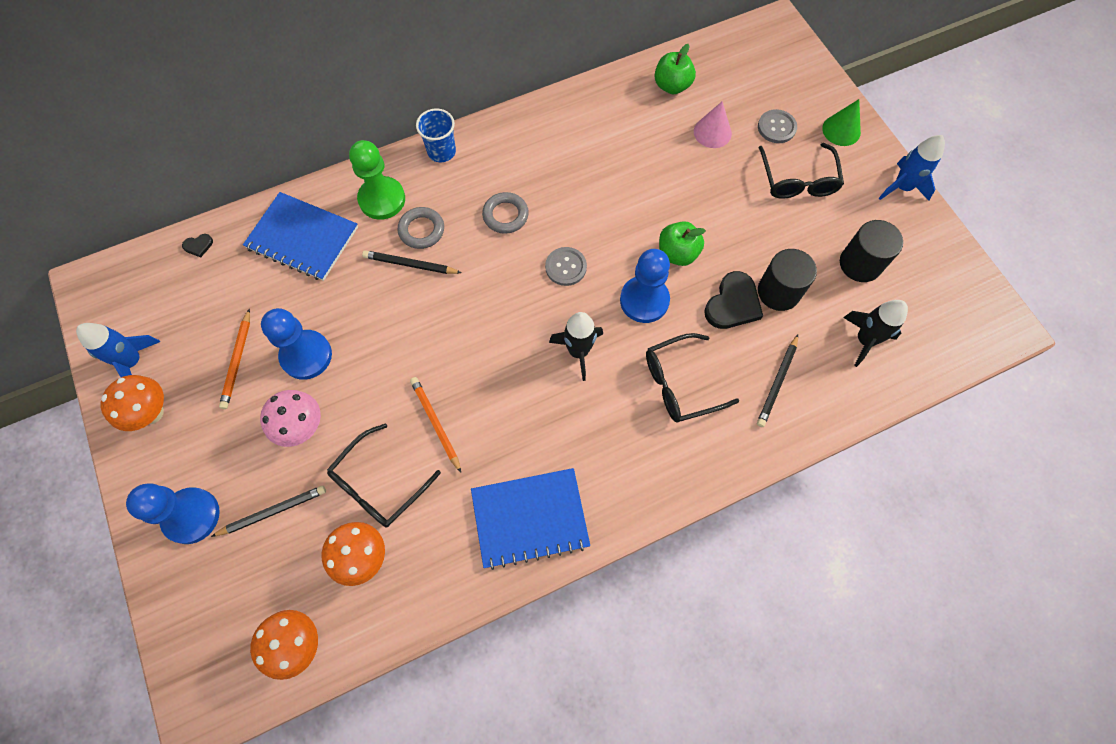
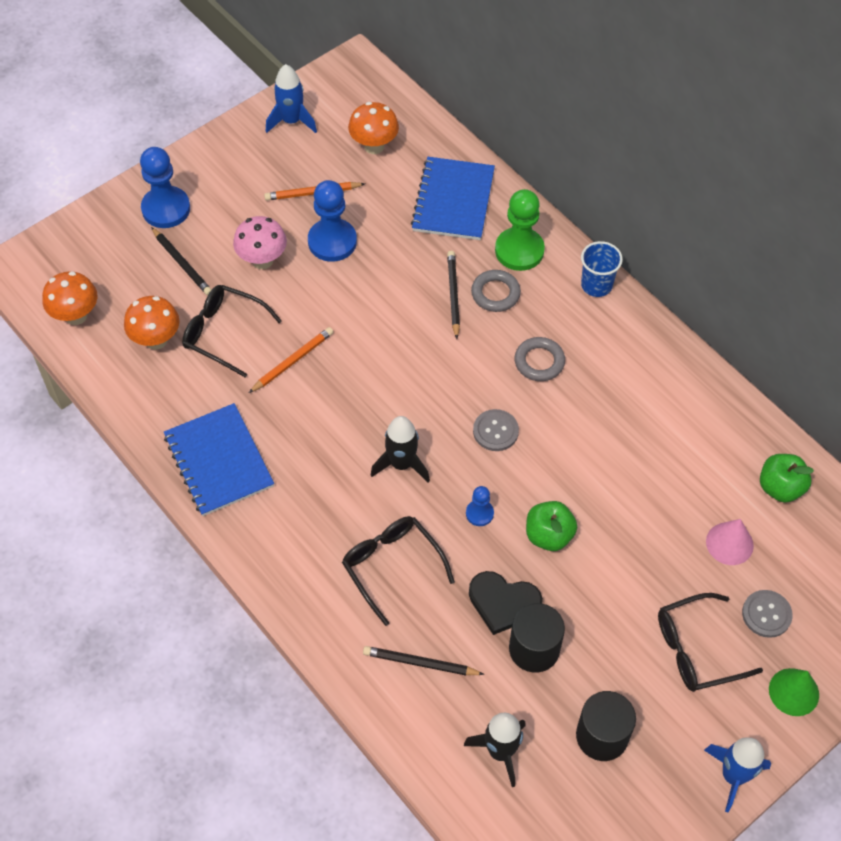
camera: 75 degrees right, 10 degrees down
orange mushroom [101,375,164,431] -> orange mushroom moved to [348,102,399,154]
black heart [182,234,213,257] -> none
blue pawn [620,249,670,323] -> blue pawn [466,486,494,526], size x0.51

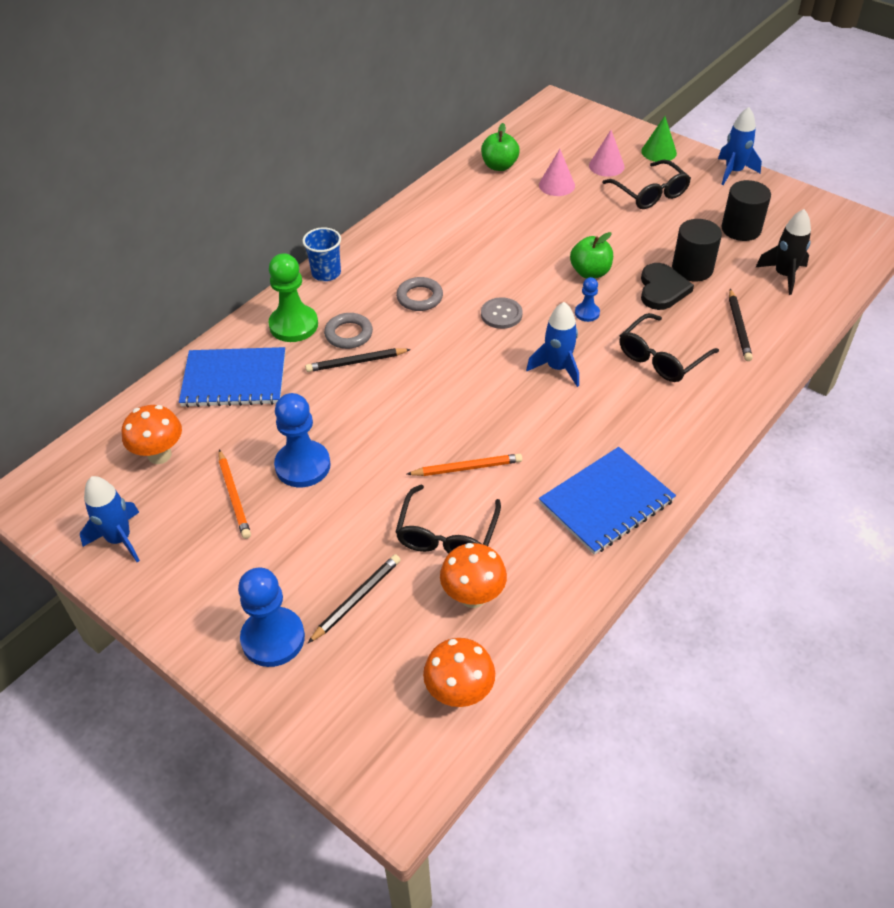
camera: 100 degrees left, 10 degrees down
pink mushroom [233,216,287,269] -> none
orange pencil [249,327,333,393] -> orange pencil turned 135 degrees clockwise [407,454,522,476]
black rocket [371,416,430,482] -> blue rocket [526,302,579,387]
grey button [742,590,793,638] -> pink cone [589,130,625,177]

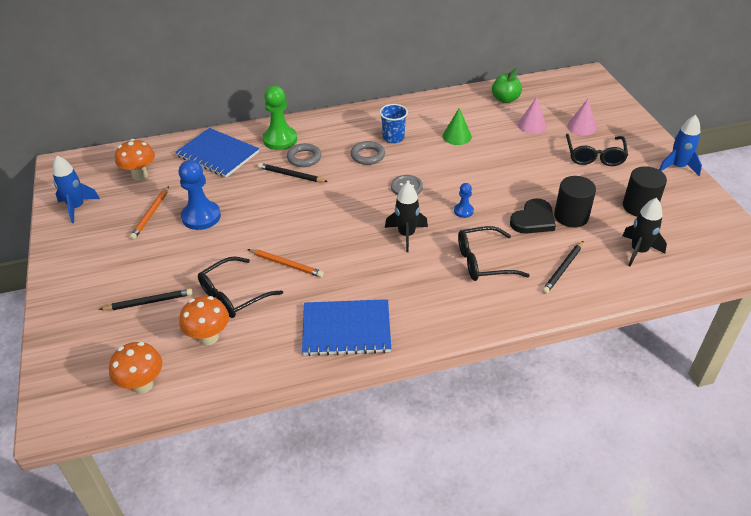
camera: 35 degrees right, 5 degrees down
blue pawn [238,568,305,667] -> none
blue cup [302,227,341,281] -> blue cup moved to [379,104,408,143]
blue rocket [526,302,579,387] -> black rocket [385,182,428,252]
green apple [570,232,613,278] -> none
green cone [641,116,677,162] -> green cone moved to [443,108,472,145]

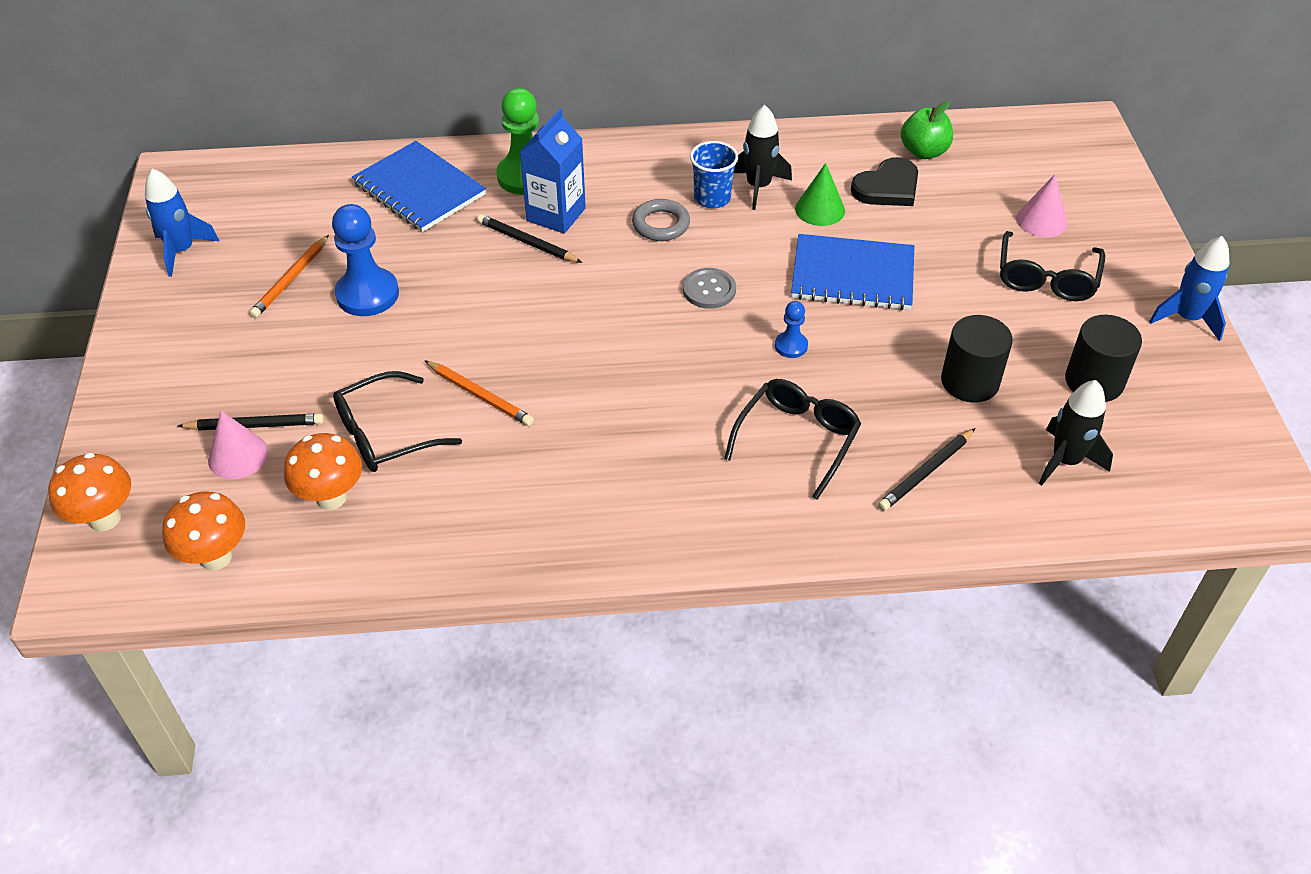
camera: 10 degrees right, 5 degrees up
orange mushroom [115,139,155,180] -> orange mushroom moved to [48,453,131,531]
grey ring [287,143,321,167] -> blue carton [520,109,586,233]
blue notebook [302,299,391,356] -> blue notebook moved to [791,234,914,310]
black rocket [385,182,428,252] -> black rocket moved to [734,105,792,210]
black glasses [458,226,530,281] -> black glasses turned 120 degrees clockwise [724,379,861,500]
black heart [510,198,556,234] -> black heart moved to [851,157,918,206]
pink cone [518,97,547,134] -> pink cone moved to [208,411,268,479]

